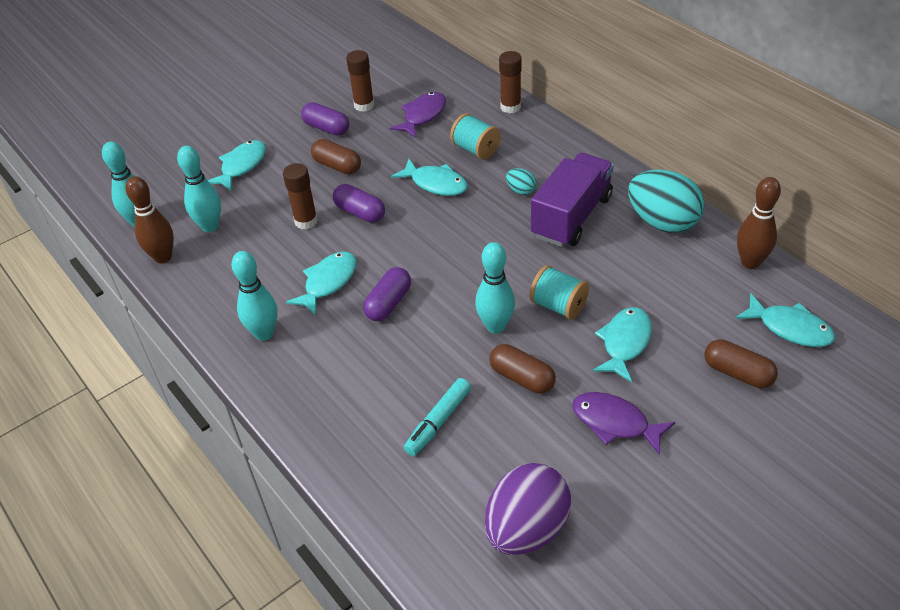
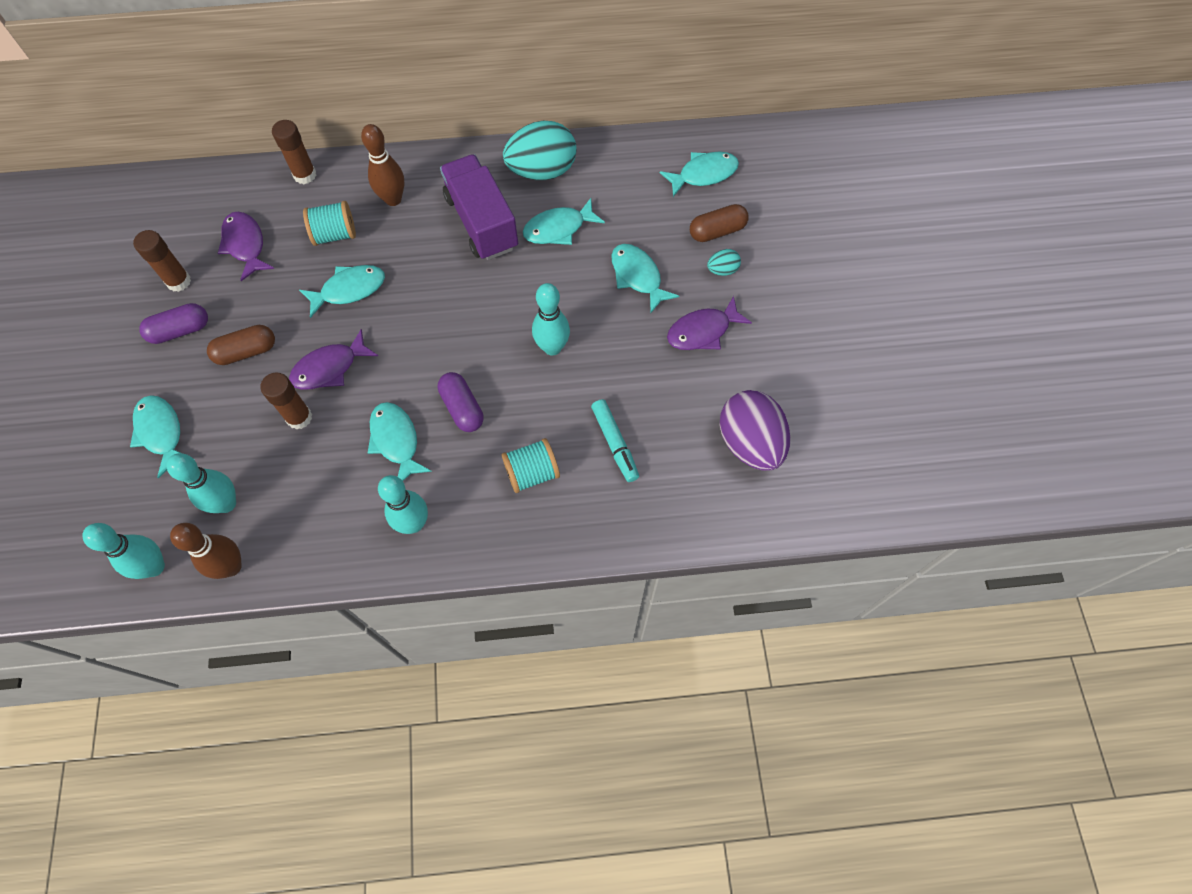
camera: 60 degrees left, 20 degrees up
purple capsule [333,184,385,223] -> purple fish [289,329,378,390]
brown capsule [489,344,556,393] -> none
turquoise egg [506,168,537,195] -> turquoise egg moved to [707,249,741,276]
turquoise spool [529,265,589,320] -> turquoise spool moved to [502,438,560,493]
brown bowling pin [737,177,781,269] -> brown bowling pin moved to [361,124,404,206]
none -> turquoise fish [523,198,605,245]

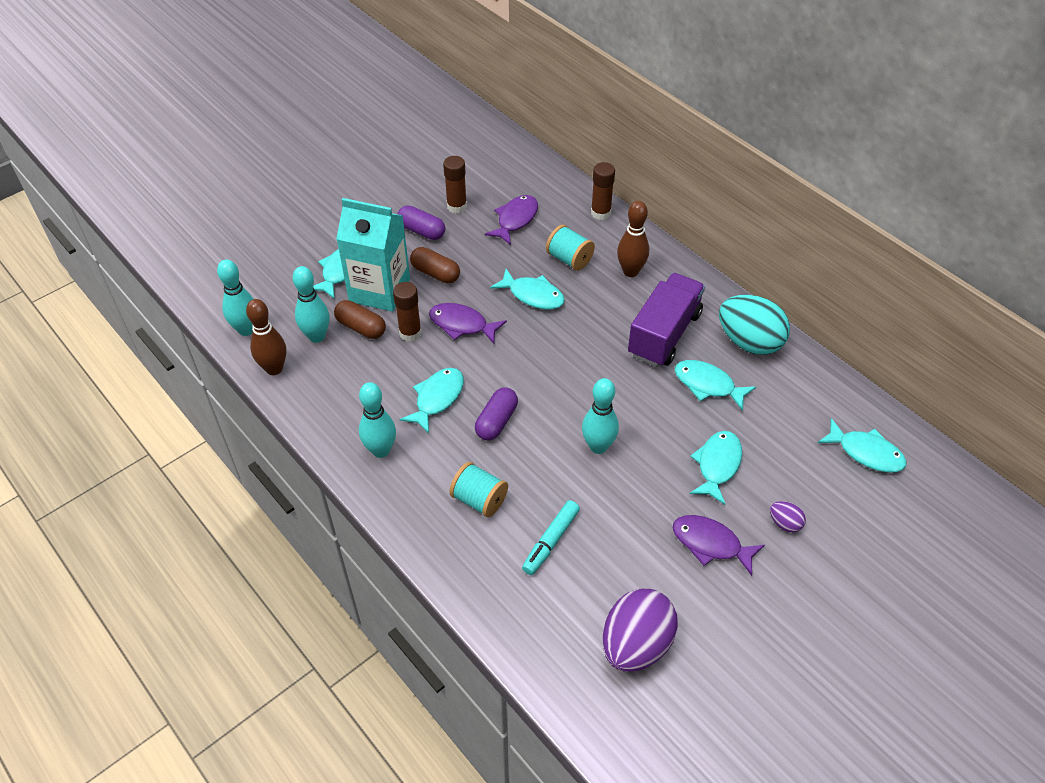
camera: 55 degrees right, 15 degrees down
brown capsule [690,204,748,242] -> brown capsule moved to [334,300,386,339]
turquoise egg [707,249,741,276] -> purple egg [770,501,806,532]
none -> turquoise carton [336,198,410,312]

